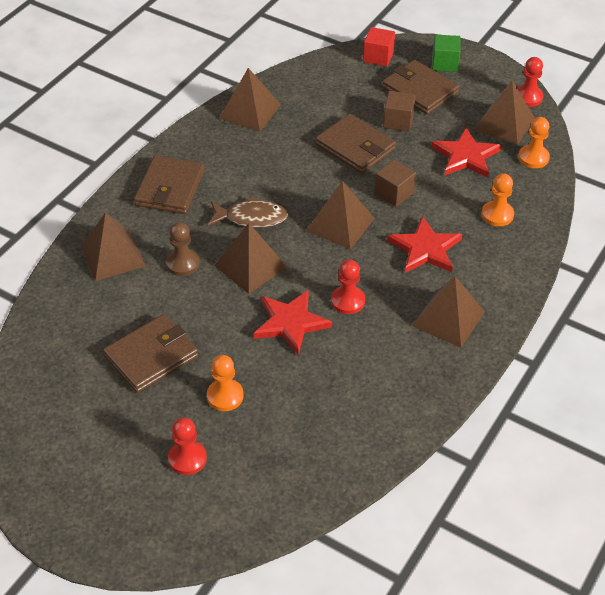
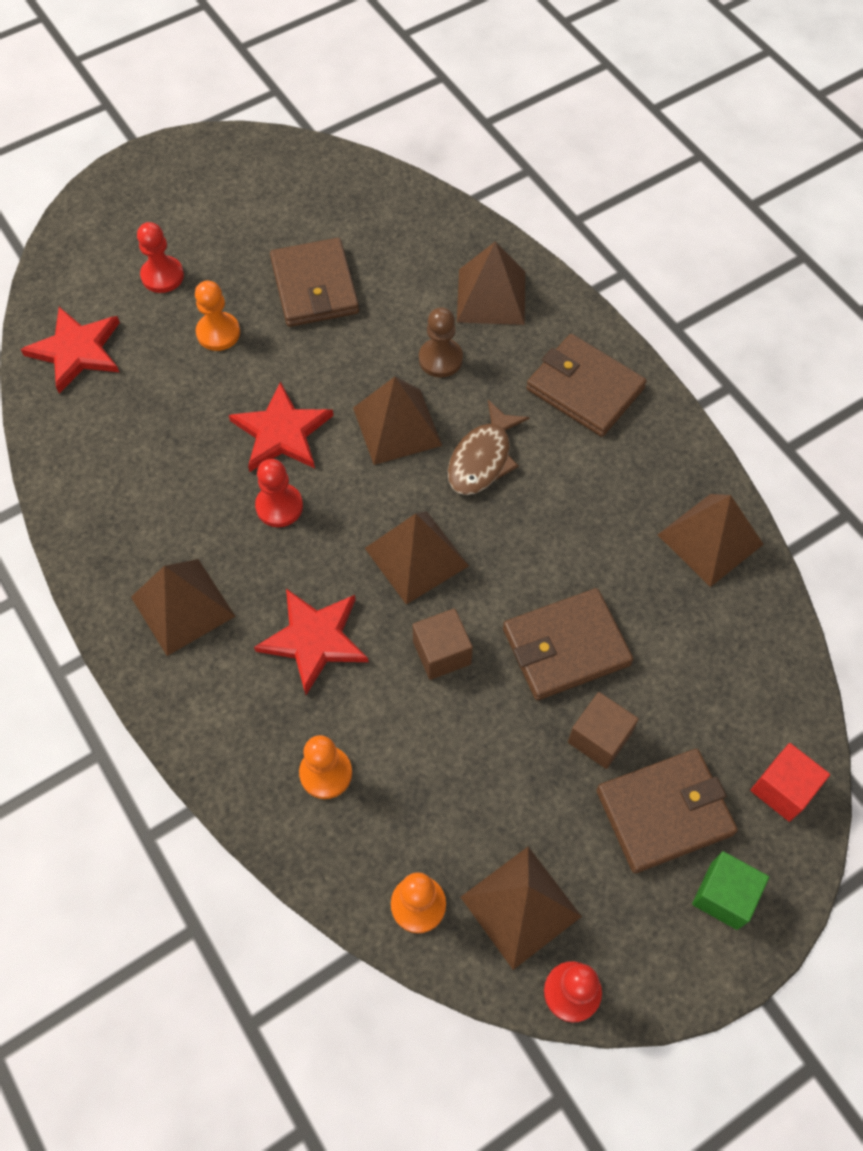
camera: 115 degrees right, 15 degrees up
red star [431,127,502,178] -> red star moved to [20,307,120,393]

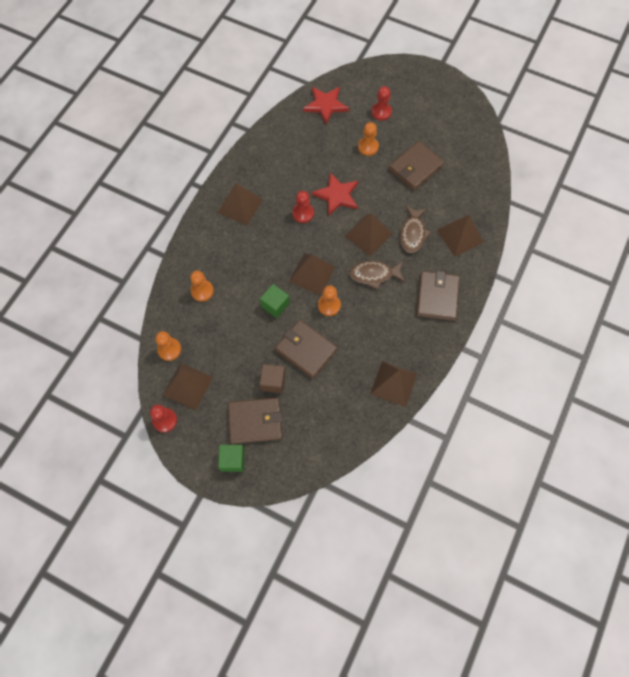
camera: 60 degrees right, 5 degrees up
red star [254,589,368,695] -> none
brown cube [413,608,473,680] -> green cube [260,284,290,318]
brown pawn [419,307,463,377] -> brown fish [400,206,431,253]
brown wallet [596,749,738,873] -> brown wallet turned 45 degrees counterclockwise [228,398,282,444]
red cube [750,743,830,822] -> none
none -> orange pawn [318,285,341,316]

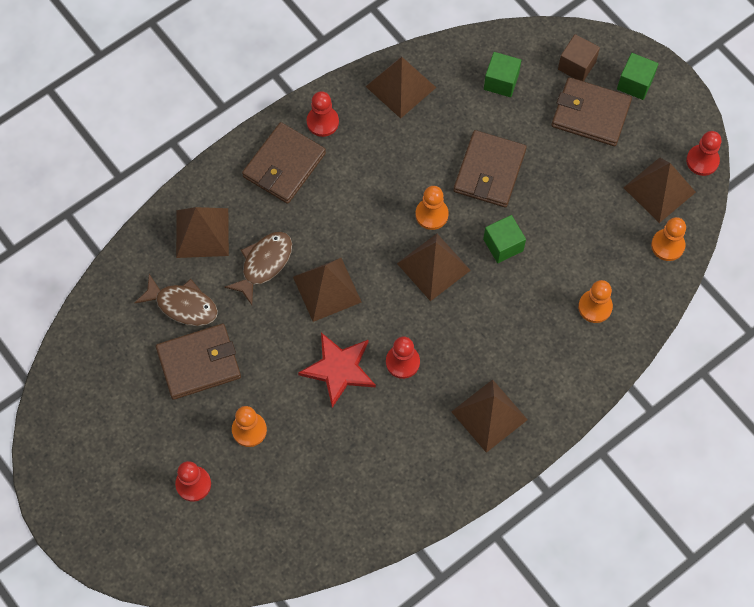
camera: 155 degrees left, 0 degrees up
brown cube [260,364,285,393] -> brown cube moved to [558,34,600,81]
brown wallet [275,320,338,379] -> brown wallet turned 45 degrees clockwise [453,130,527,207]
red star [303,87,349,125] -> none
brown fish [349,261,405,289] -> brown fish moved to [134,274,218,326]
none -> red pawn [307,91,339,137]
none -> green cube [484,52,521,97]

